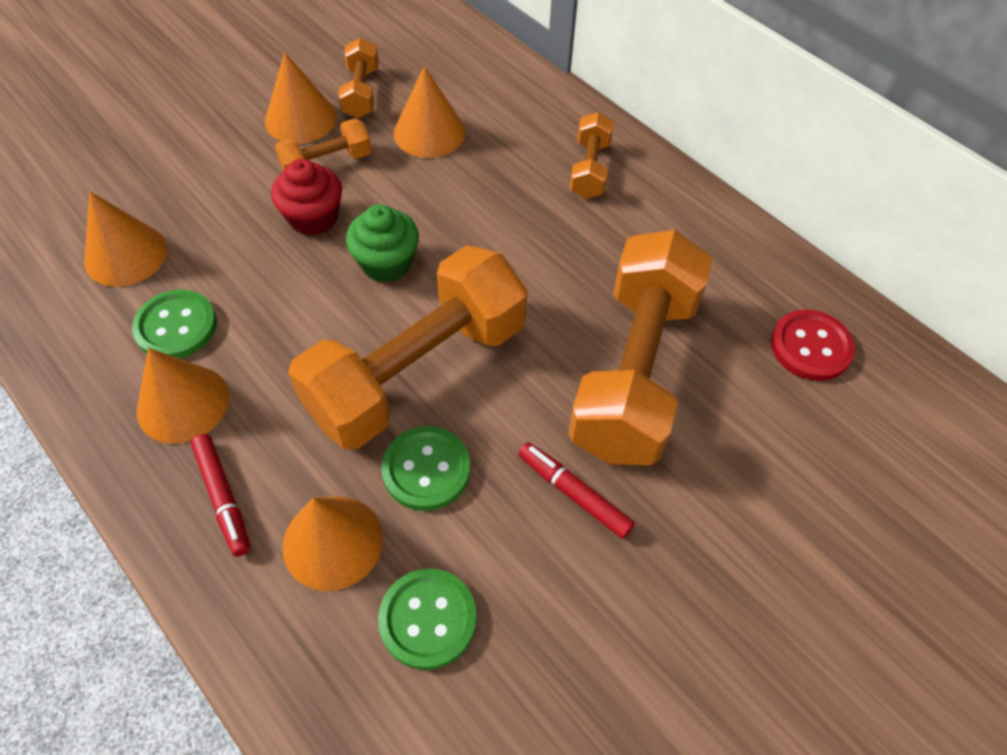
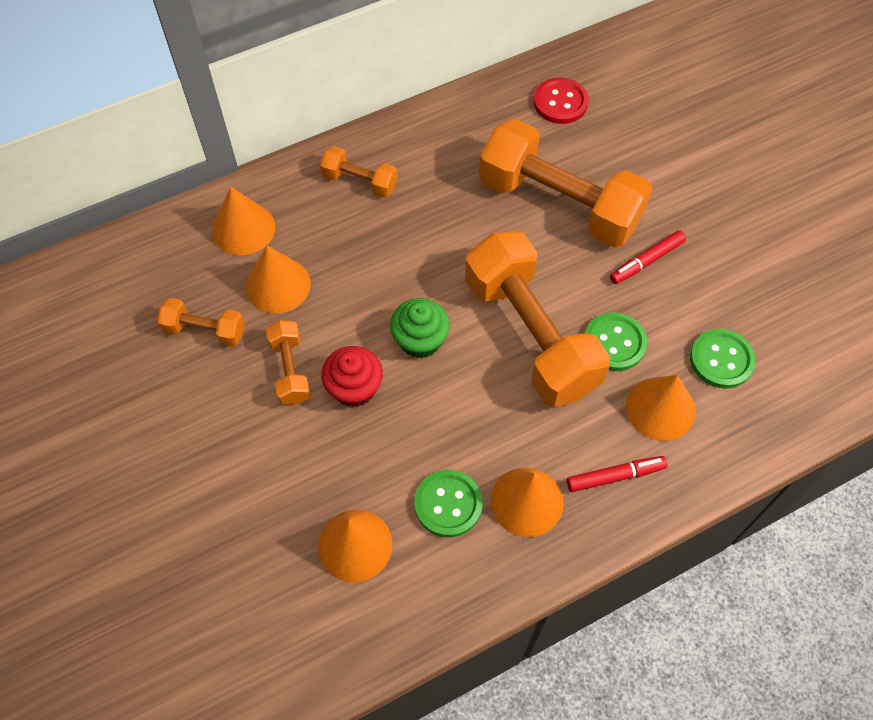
camera: 75 degrees left, 5 degrees up
orange cone [265,52,337,144] -> orange cone moved to [212,187,275,255]

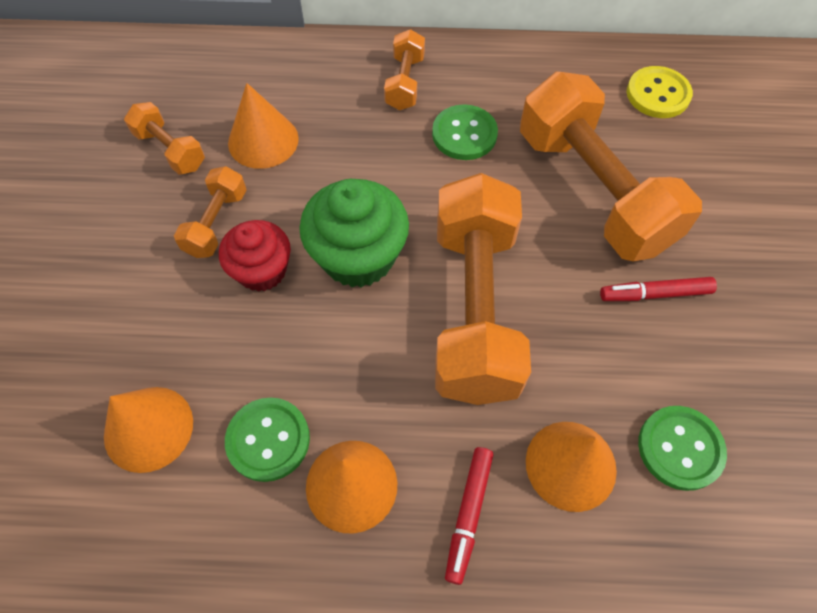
camera: 30 degrees right, 0 degrees up
orange cone [212,187,275,255] -> none
orange dumbbell [320,146,398,198] -> orange dumbbell turned 45 degrees clockwise [384,29,425,110]
green cupcake [390,298,450,358] -> green cupcake [299,179,409,288], size x1.51
red button [533,77,589,124] -> yellow button [626,66,693,118]
red marker [567,456,667,492] -> red marker turned 90 degrees clockwise [445,447,493,585]
green button [585,312,647,371] -> green button moved to [432,104,498,160]

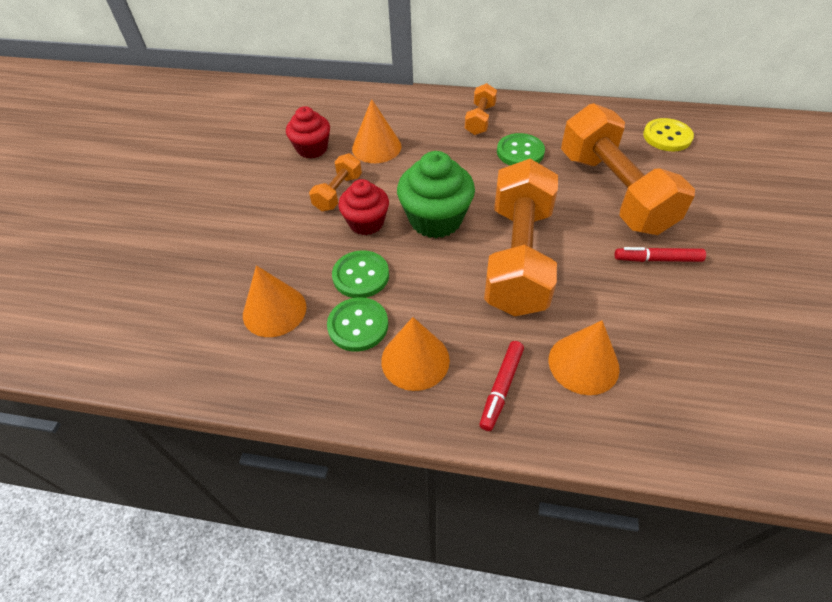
camera: 10 degrees right, 10 degrees down
orange dumbbell [124,102,205,175] -> red cupcake [286,106,330,159]
green button [638,406,727,491] -> green button moved to [332,250,389,298]

